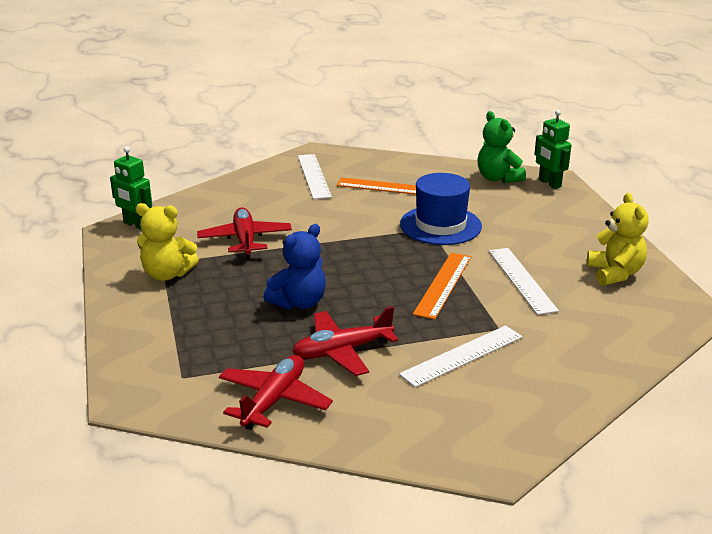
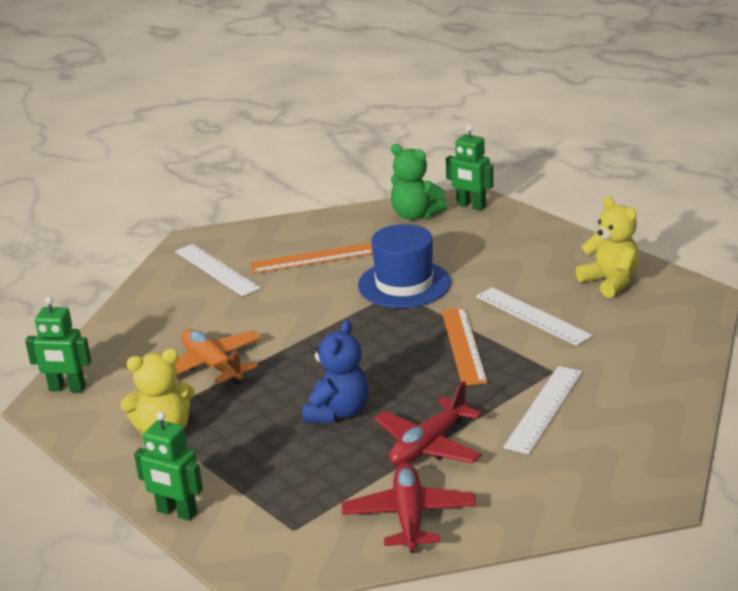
camera: 25 degrees left, 0 degrees up
red plane [197,208,292,259] -> orange plane [174,329,261,385]
none -> green robot [134,411,203,521]

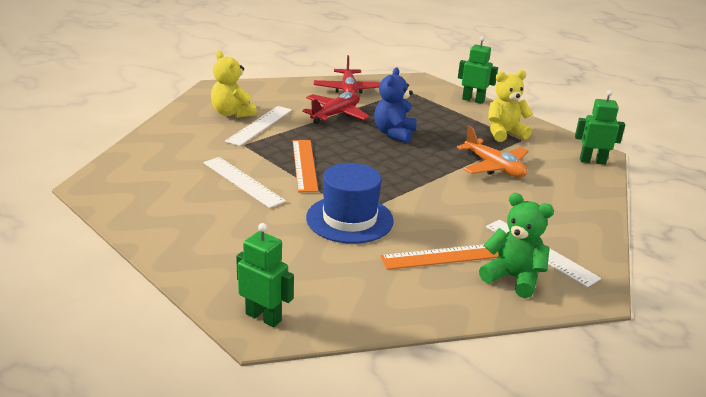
camera: 175 degrees right, 0 degrees up
green teddy bear [391,144,447,220] -> green teddy bear moved to [479,193,554,298]
yellow teddy bear [576,196,640,298] -> yellow teddy bear moved to [211,51,257,118]

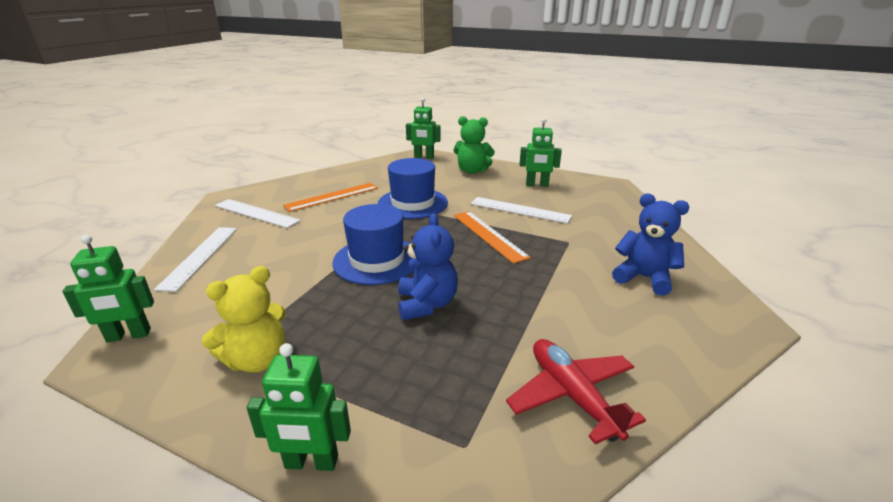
camera: 160 degrees right, 0 degrees up
yellow teddy bear [211,51,257,118] -> blue teddy bear [612,194,689,296]
white ruler [225,106,292,146] -> white ruler moved to [154,227,237,292]
red plane [302,92,370,124] -> none
orange plane [457,126,529,178] -> none
green teddy bear [479,193,554,298] -> green teddy bear moved to [453,116,495,174]
none -> blue hat [332,204,414,285]
none -> green robot [520,118,562,187]

